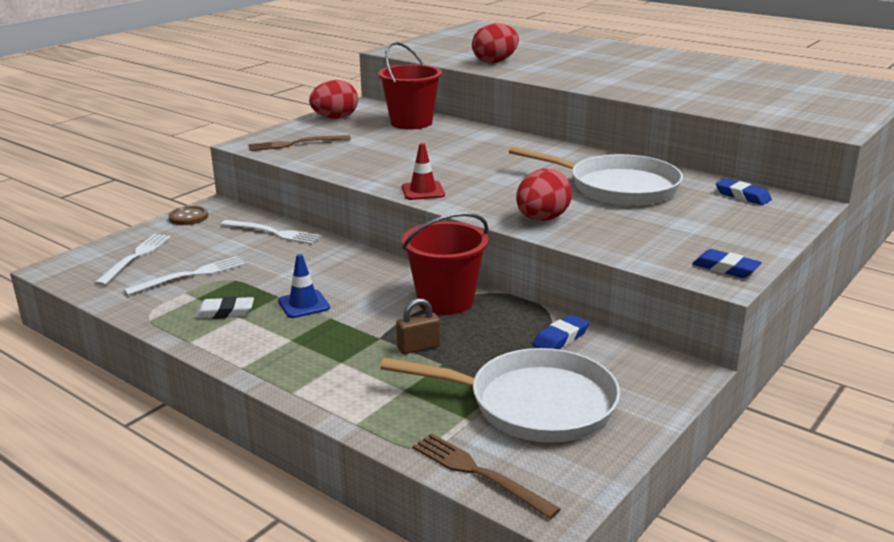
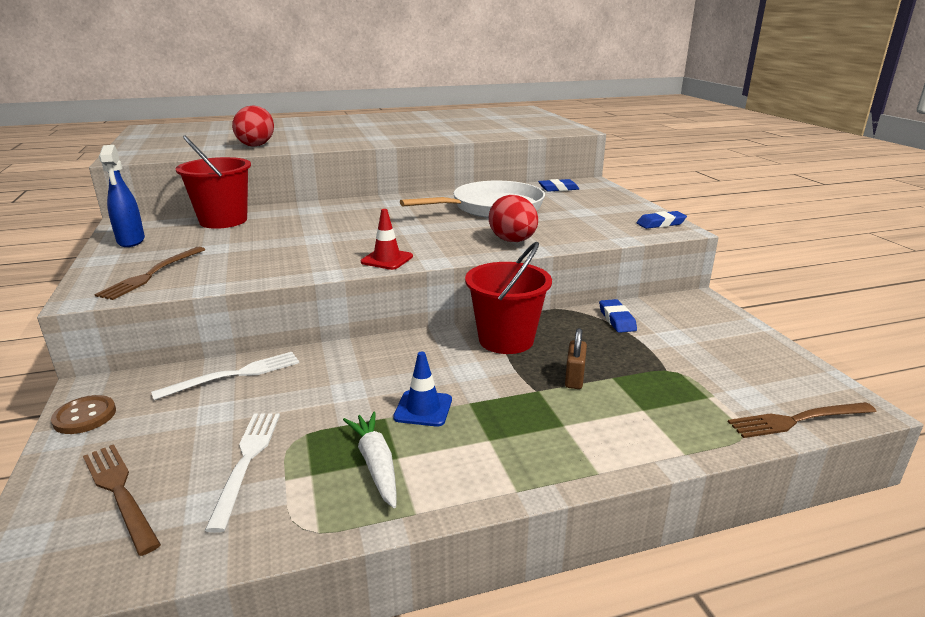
camera: 55 degrees left, 0 degrees up
white fork [94,234,171,286] -> brown fork [83,444,161,556]
white eraser [194,297,254,319] -> white carrot [343,412,397,508]
red egg [309,80,358,119] -> blue spray bottle [99,145,145,247]
white pan [381,348,620,443] -> none

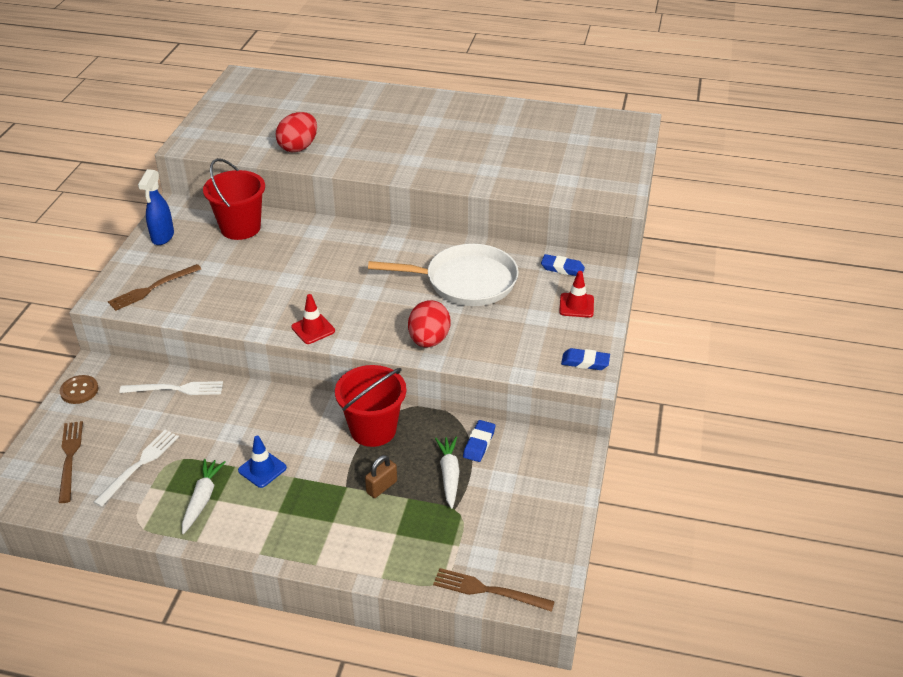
camera: 30 degrees right, 15 degrees up
none -> white carrot [435,437,460,509]
none -> red traffic cone [559,271,594,318]

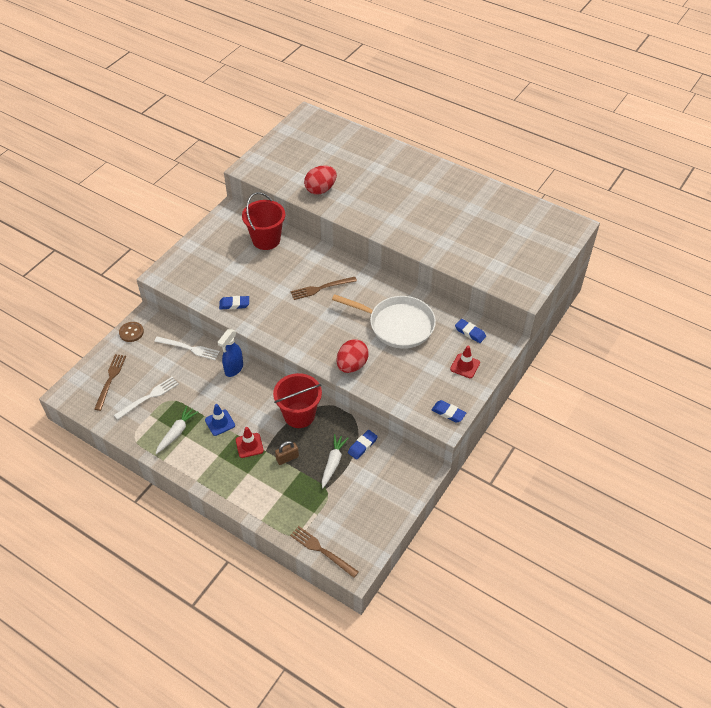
camera: 20 degrees right, 10 degrees up
brown fork [108,264,201,311] -> brown fork moved to [291,277,357,300]
blue spray bottle [138,169,174,245] -> blue spray bottle moved to [218,329,243,377]
red traffic cone [291,294,335,344] -> red traffic cone moved to [236,427,264,458]
none -> blue eraser [219,296,249,310]

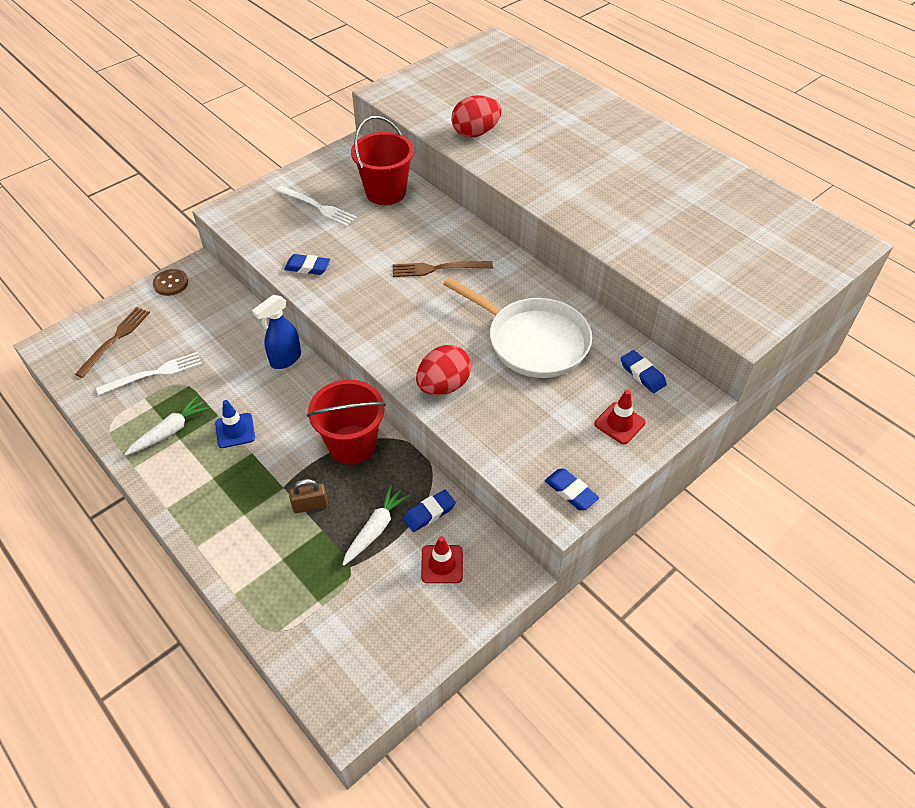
camera: 15 degrees right, 0 degrees up
white fork [154,336,220,360] -> white fork moved to [276,186,356,226]
red traffic cone [236,427,264,458] -> red traffic cone moved to [421,536,463,583]
brown fork [290,526,359,578] -> none

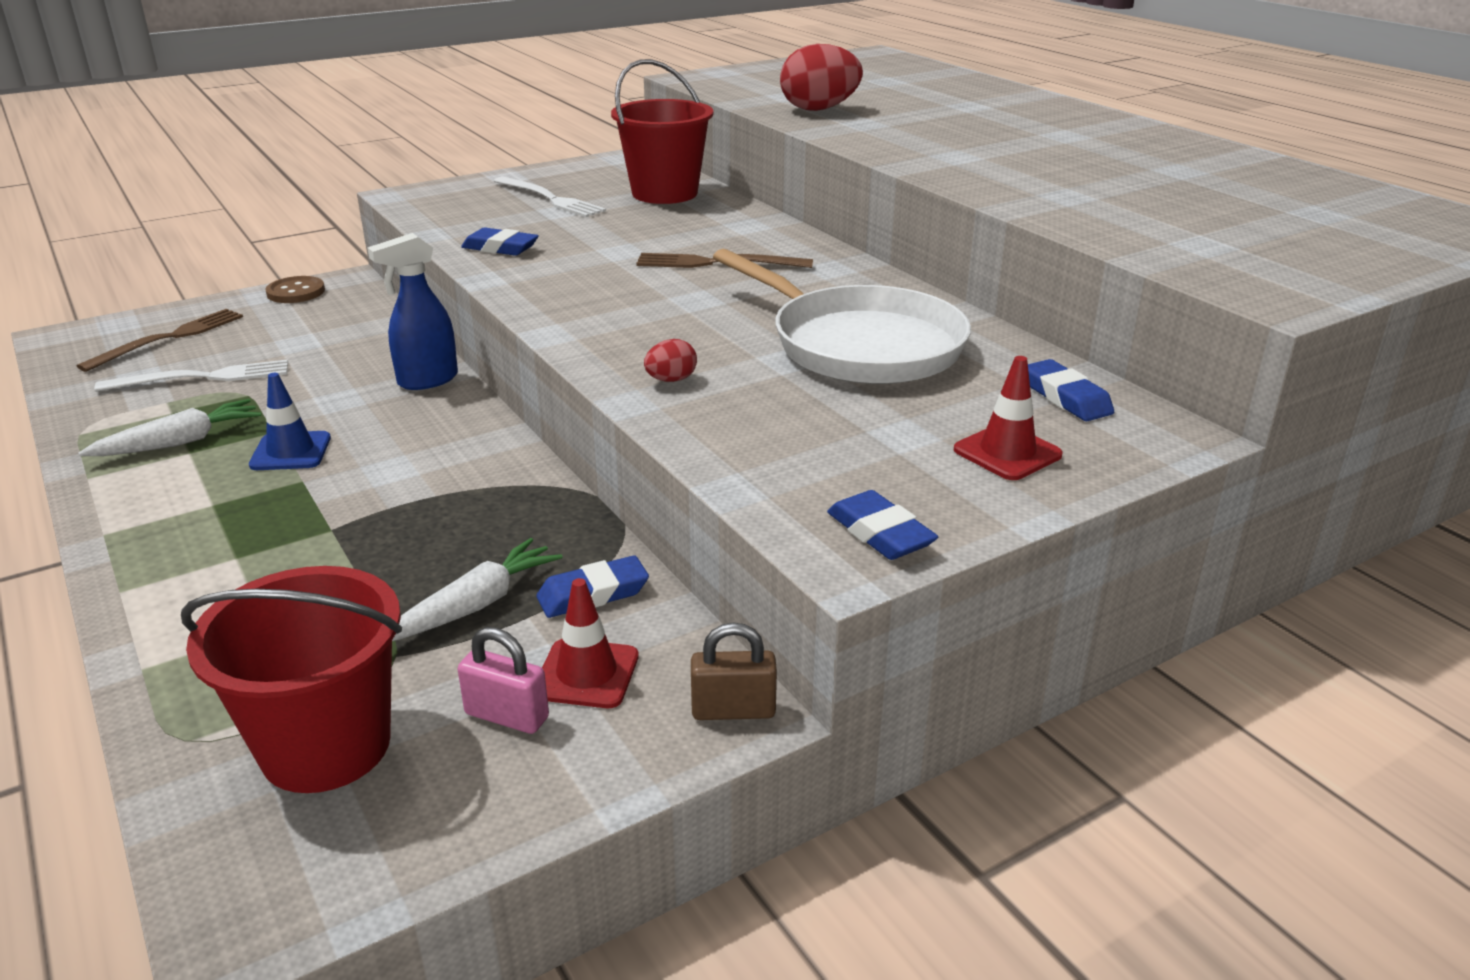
camera: 10 degrees right, 20 degrees down
brown padlock [289,479,328,513] -> brown padlock moved to [691,623,777,720]
red bucket [307,379,386,465] -> red bucket moved to [181,566,402,793]
red egg [416,345,471,395] -> red egg [644,339,697,382], size x0.48
none -> pink padlock [458,627,549,734]

